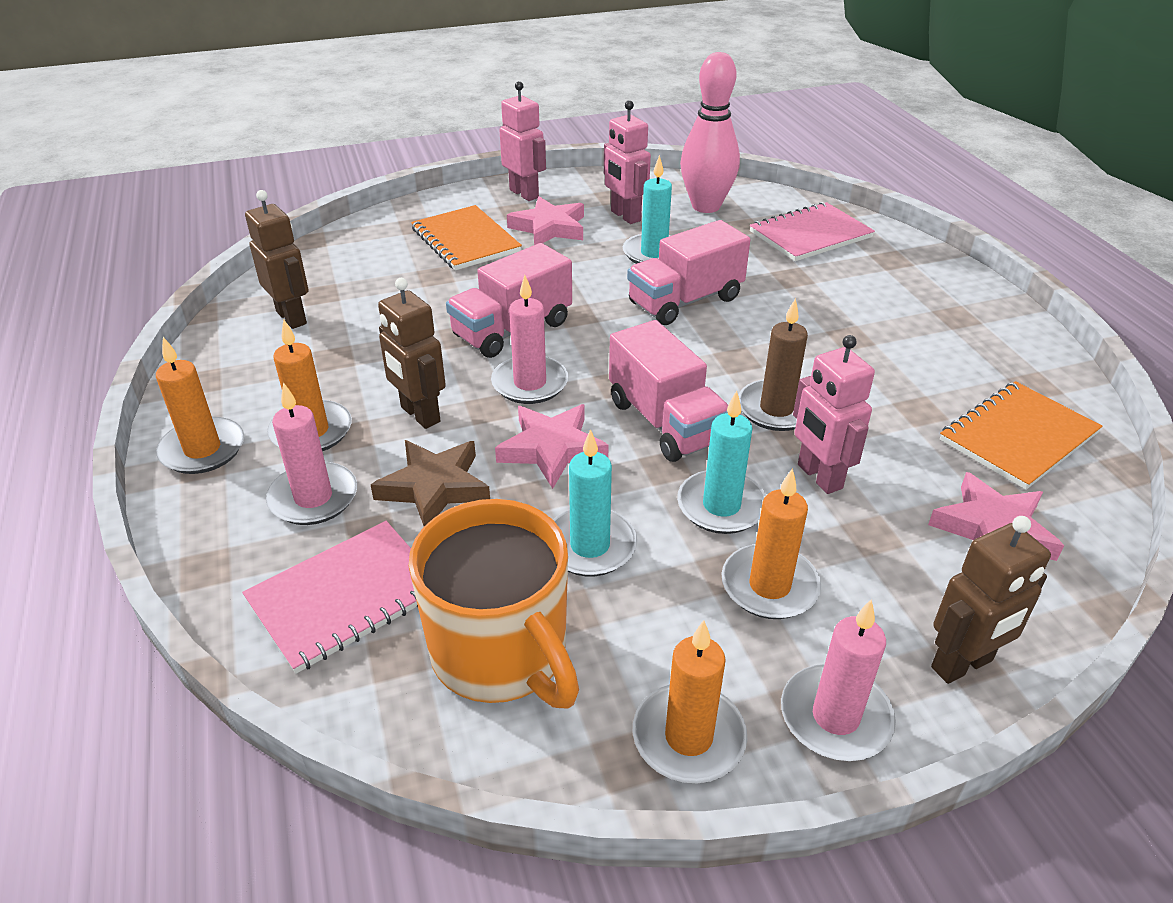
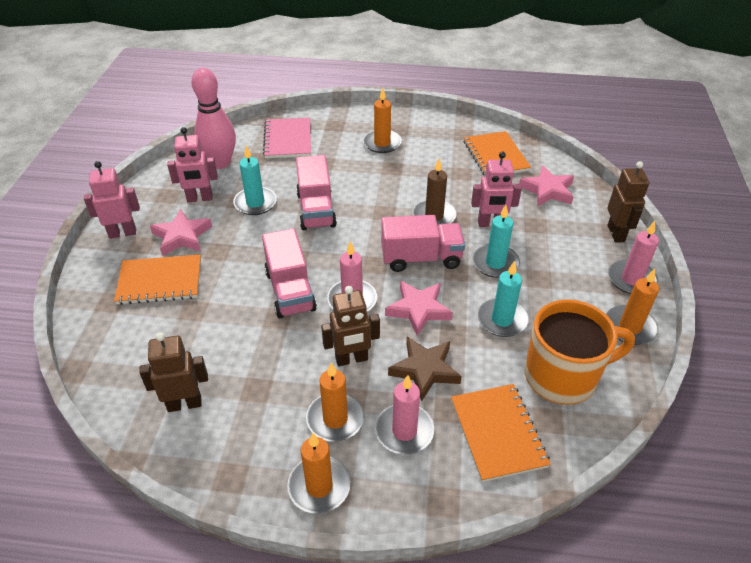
camera: 65 degrees left, 5 degrees up
pink notebook [242,521,418,674] -> orange notebook [451,384,551,482]
orange candle [722,468,821,619] -> orange candle moved to [363,88,402,153]

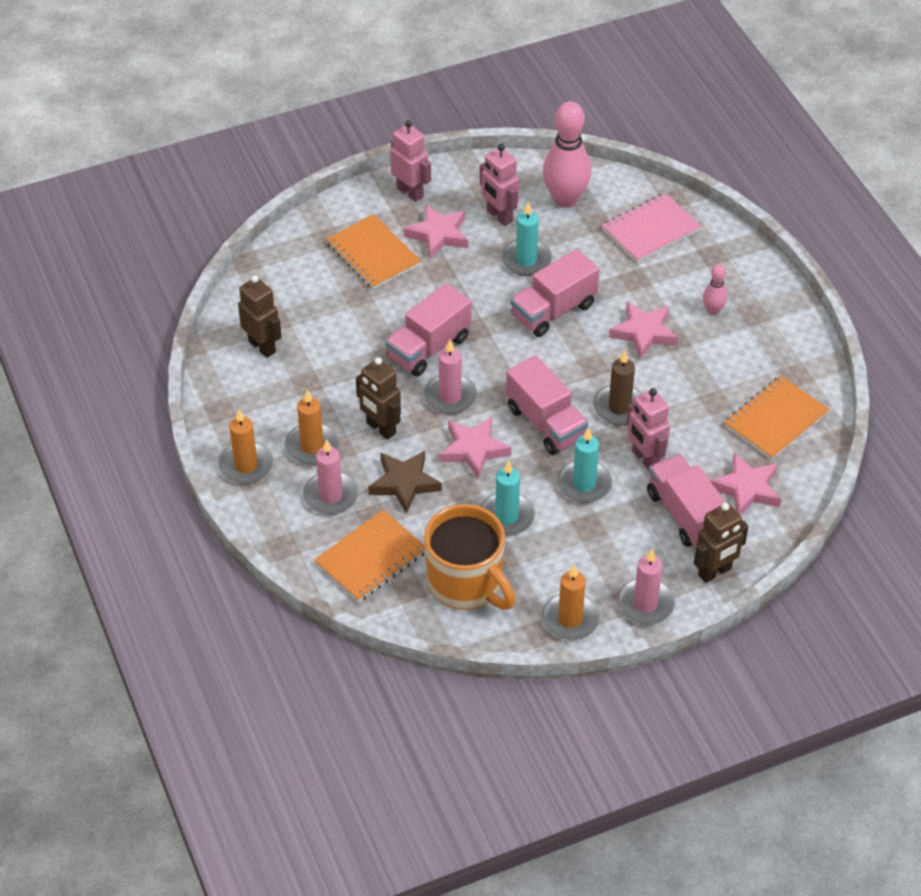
camera: 60 degrees right, 5 degrees up
orange candle [363,88,402,153] -> pink bowling pin [703,264,728,315]
none -> pink star [609,302,678,360]
none -> pink truck [647,454,726,547]

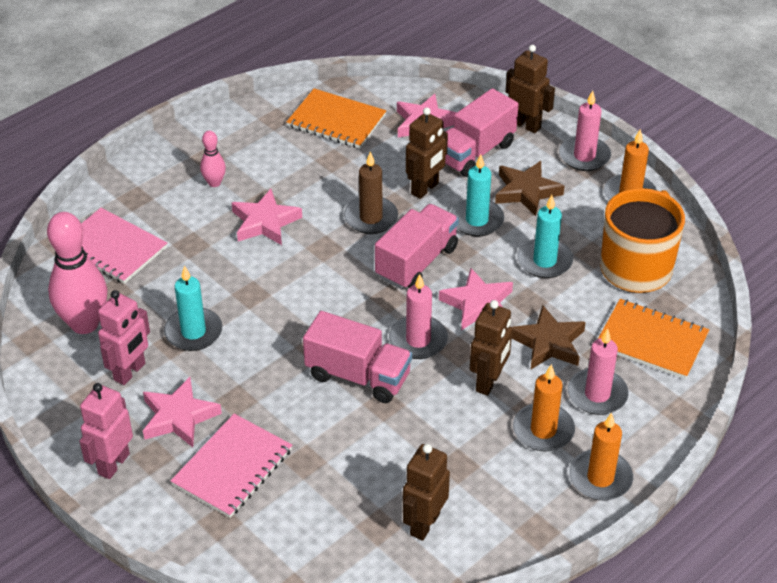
camera: 110 degrees left, 5 degrees down
orange notebook [326,214,421,289] -> pink notebook [171,414,292,518]
pink truck [510,249,600,337] -> none
pink robot [627,388,670,470] -> brown robot [406,107,448,199]
none -> brown star [495,161,565,216]

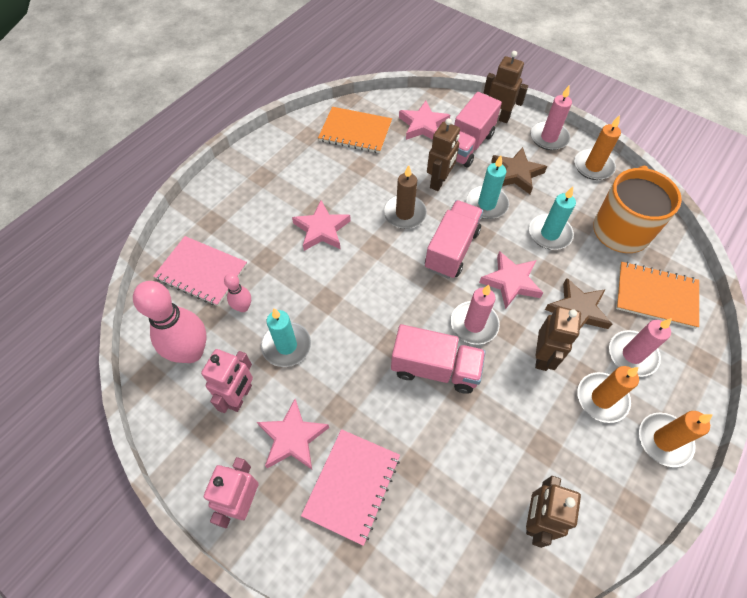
camera: 10 degrees left, 15 degrees up
pink bowling pin [200,131,226,187] -> pink bowling pin moved to [224,273,251,312]

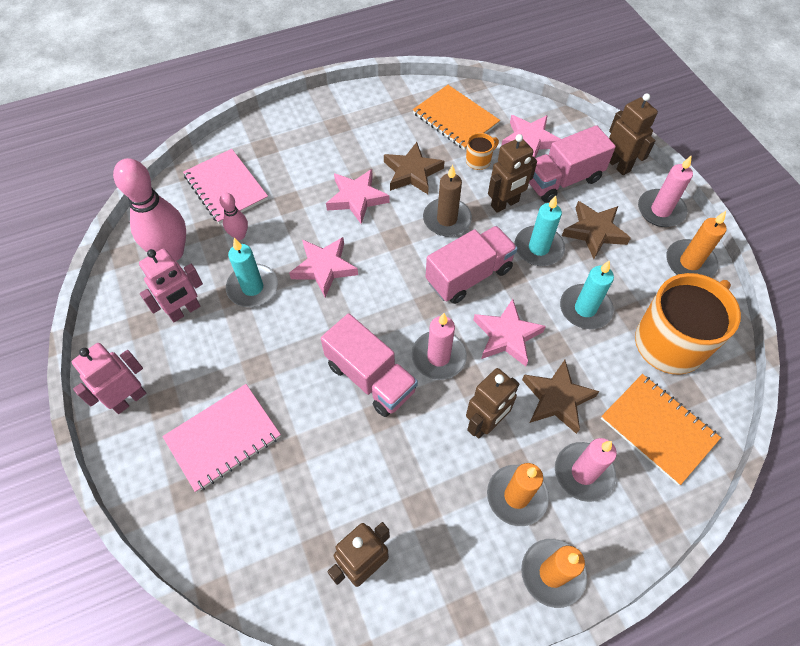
camera: 30 degrees right, 0 degrees up
pink star [257,399,329,469] -> pink star moved to [289,237,358,297]
none -> brown star [384,142,445,194]
none -> orange mug [466,133,499,170]

